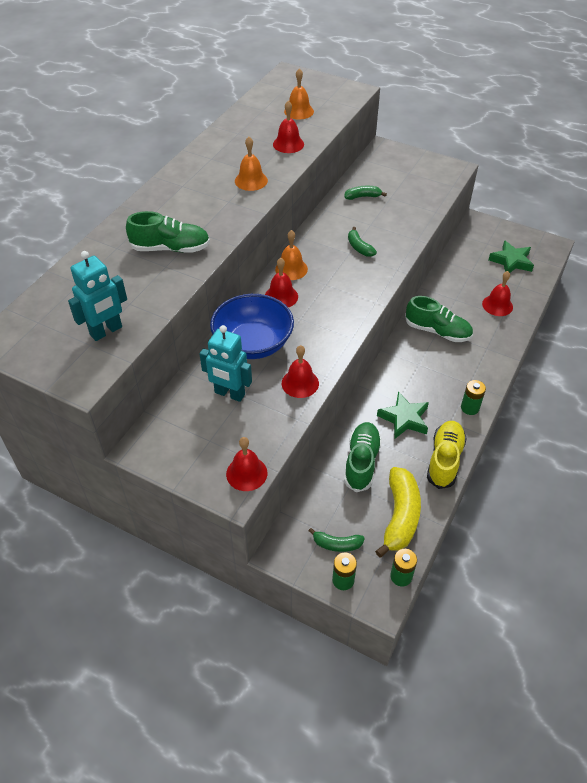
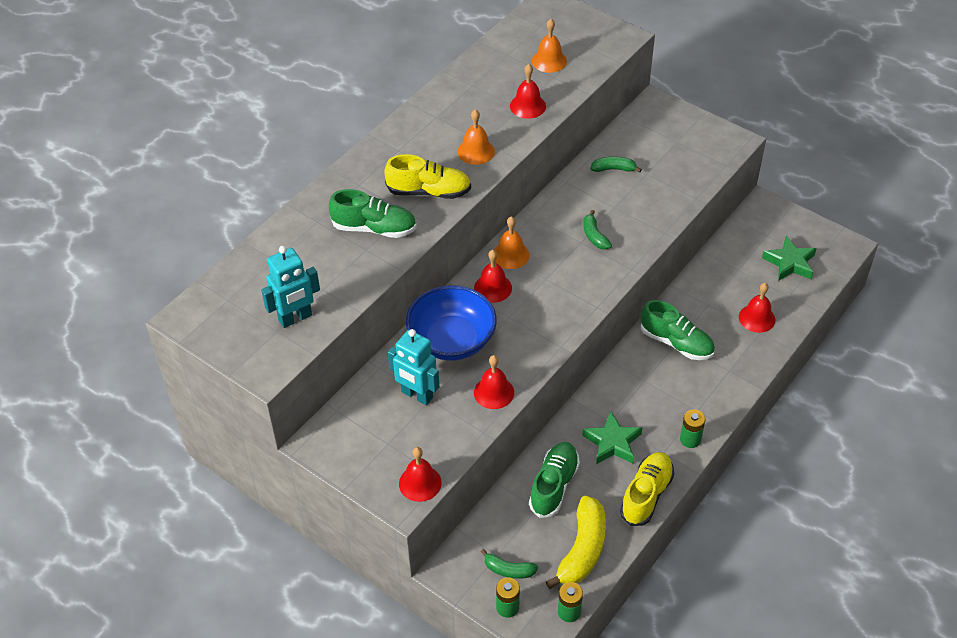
camera: 10 degrees right, 0 degrees up
none -> yellow shoe [384,154,471,199]

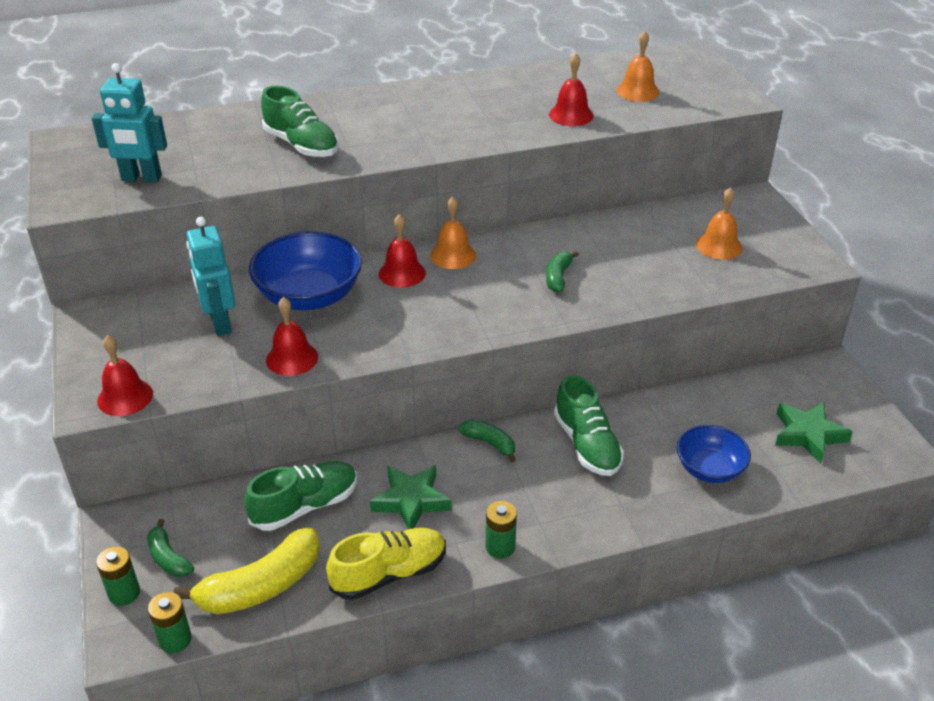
camera: 35 degrees right, 10 degrees down
yellow shoe [384,154,471,199] -> none
orange bell [457,109,495,165] -> orange bell moved to [696,188,742,260]
green banana [591,156,642,172] -> green banana moved to [458,420,516,462]
red bell [739,283,775,333] -> blue bowl [677,425,751,483]

